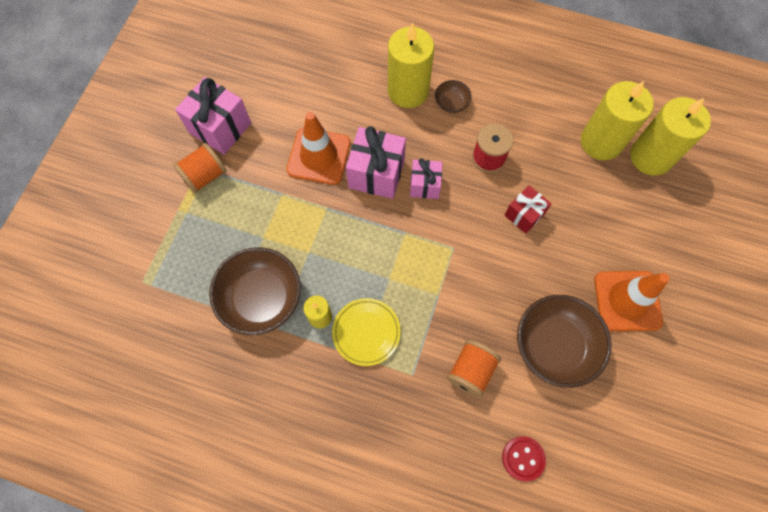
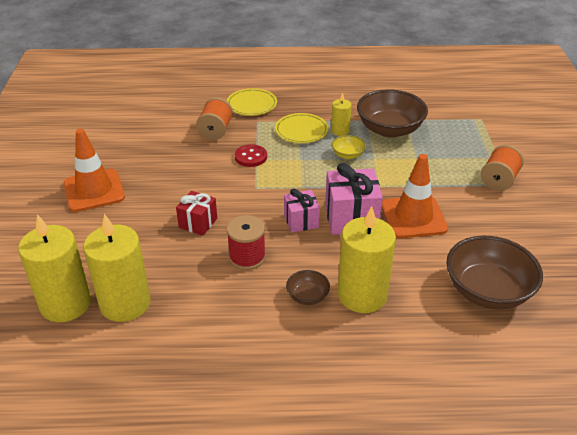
camera: 160 degrees right, 30 degrees down
pink gift [175,77,251,155] -> none
red button [502,436,546,481] -> red button moved to [235,144,267,167]
brown bowl [517,295,612,388] -> brown bowl moved to [446,236,543,309]
none -> yellow plate [227,88,277,116]
none -> yellow bowl [331,135,366,159]

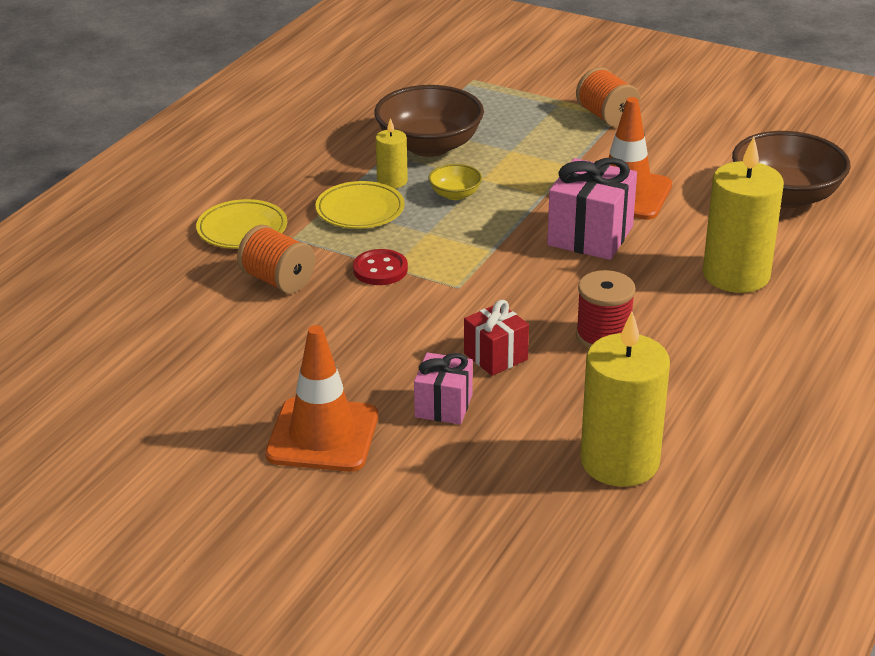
camera: 60 degrees left, 5 degrees down
yellow candle [18,214,91,322] -> none
pink gift [284,189,320,233] -> pink gift moved to [414,352,473,424]
brown bowl [286,270,330,305] -> none

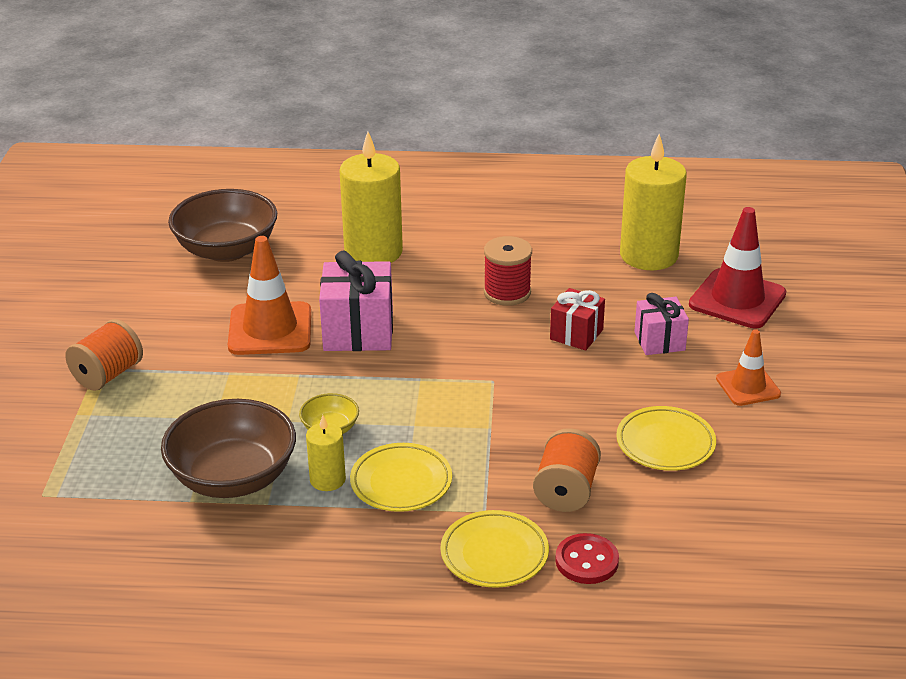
camera: 115 degrees left, 0 degrees up
orange traffic cone [265,325,378,472] -> orange traffic cone [716,329,781,406], size x0.60
red button [353,249,408,285] -> red button moved to [555,533,619,584]
none -> yellow plate [616,406,716,471]
none -> red traffic cone [689,207,786,328]

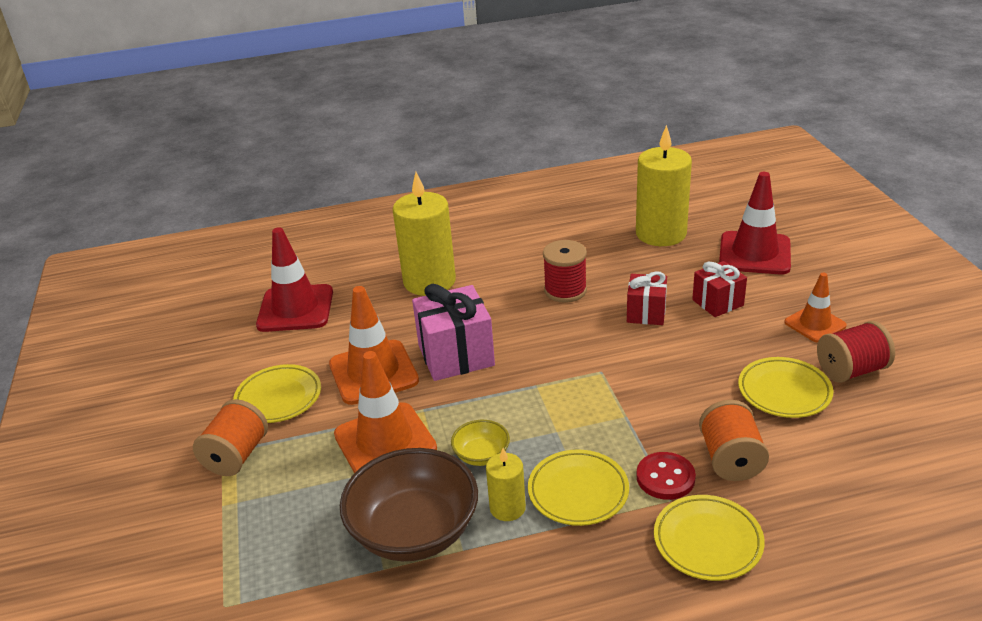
camera: 15 degrees left, 0 degrees up
brown bowl [168,189,277,262] -> red traffic cone [256,227,333,332]
red button [555,533,619,584] -> red button moved to [636,452,696,500]
pink gift [634,293,689,355] -> red gift [692,261,747,317]
none -> yellow plate [233,364,321,423]
none -> orange traffic cone [334,351,437,474]
none -> red spool [817,321,895,383]

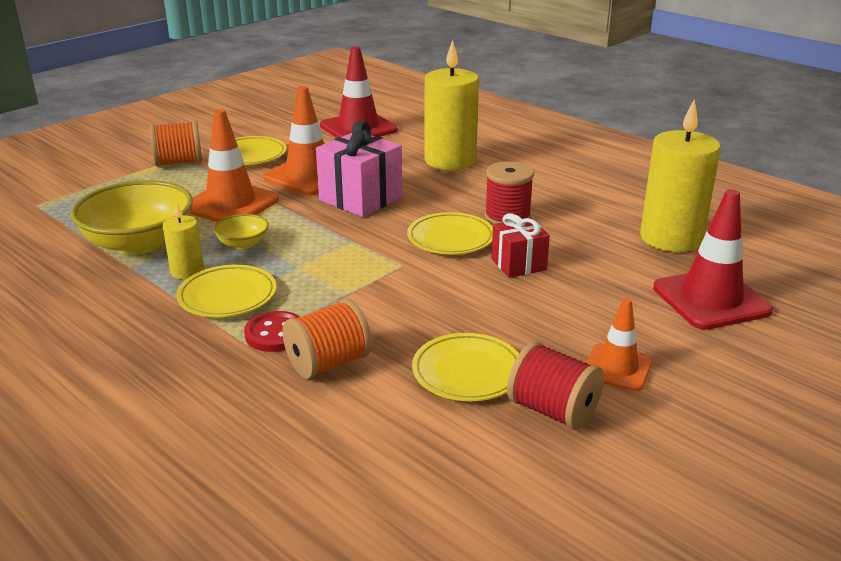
camera: 55 degrees right, 5 degrees down
brown bowl [340,448,478,561] -> yellow bowl [71,180,193,255]
yellow plate [654,495,765,581] -> yellow plate moved to [407,212,493,255]
red gift [692,261,747,317] -> none

